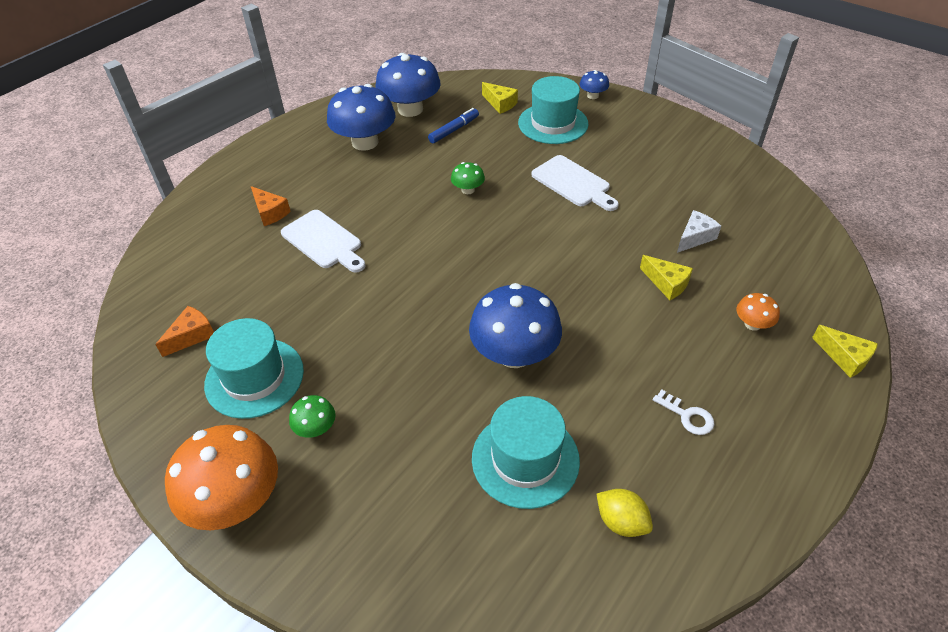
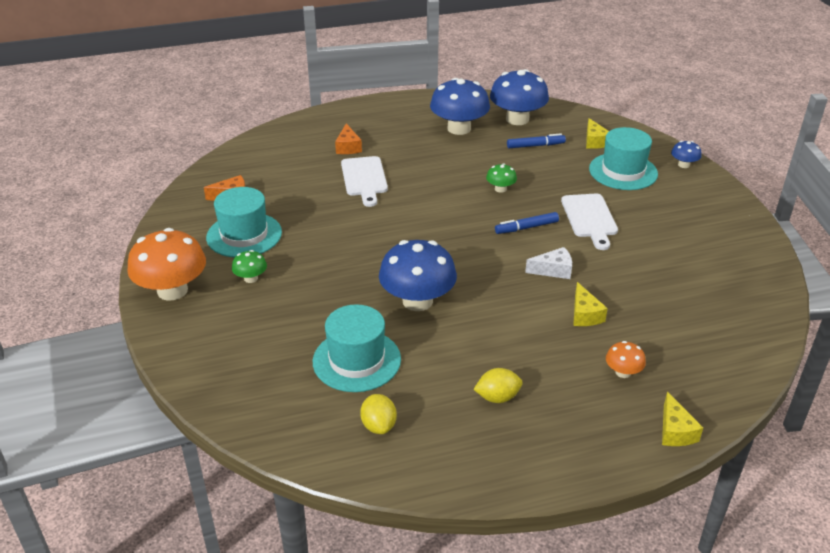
camera: 35 degrees right, 10 degrees down
white key [653,389,715,435] -> yellow lemon [473,368,523,403]
white cheese [677,210,721,253] -> white cheese moved to [525,247,572,279]
none -> blue marker [495,212,559,234]

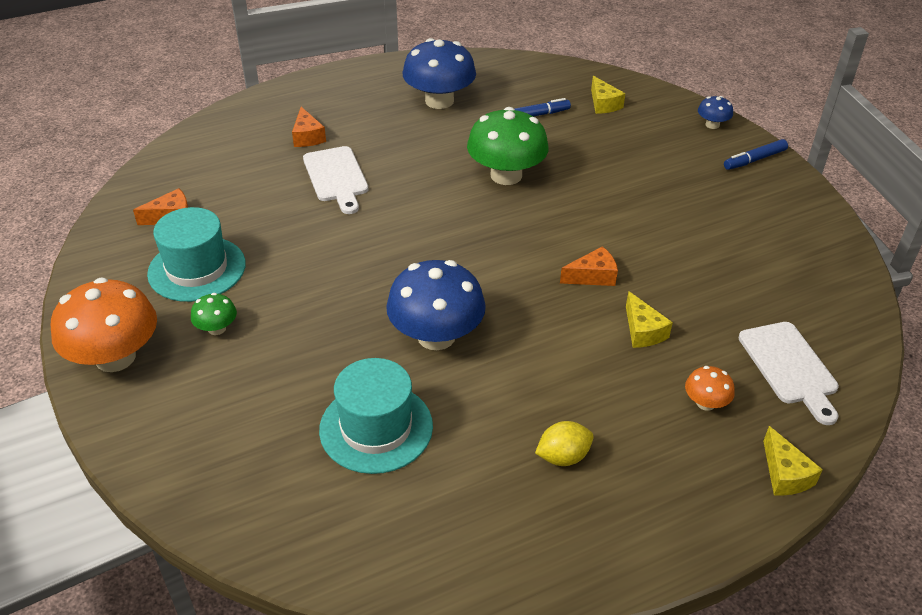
camera: 10 degrees left, 5 degrees up
yellow lemon [360,394,397,434] -> none
green mushroom [486,163,517,193] -> green mushroom [467,107,549,185], size x2.14
blue mushroom [490,69,549,125] -> none
blue marker [495,212,559,234] -> blue marker moved to [724,139,788,170]
white cheese [525,247,572,279] -> orange cheese [560,246,618,286]
white cutting board [561,194,618,250] -> white cutting board moved to [739,322,839,425]
turquoise hat [589,127,658,190] -> none

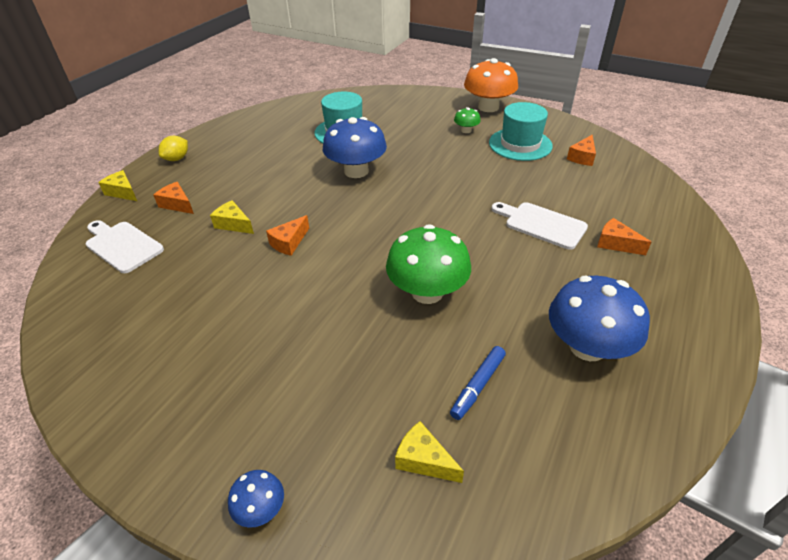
camera: 145 degrees right, 0 degrees up
yellow lemon [535,421,594,466] -> yellow lemon moved to [159,136,188,161]
orange mushroom [685,366,735,411] -> orange cheese [153,182,194,214]
blue marker [724,139,788,170] -> none

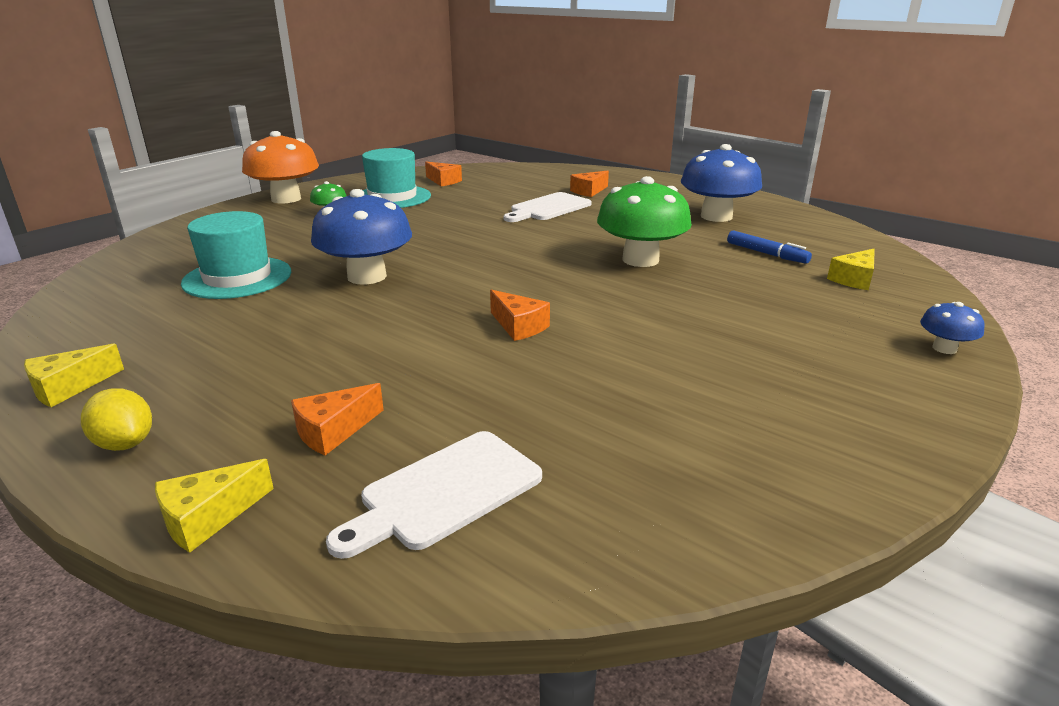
camera: 80 degrees left, 15 degrees down
yellow cheese [210,200,254,234] -> yellow cheese moved to [24,344,124,407]

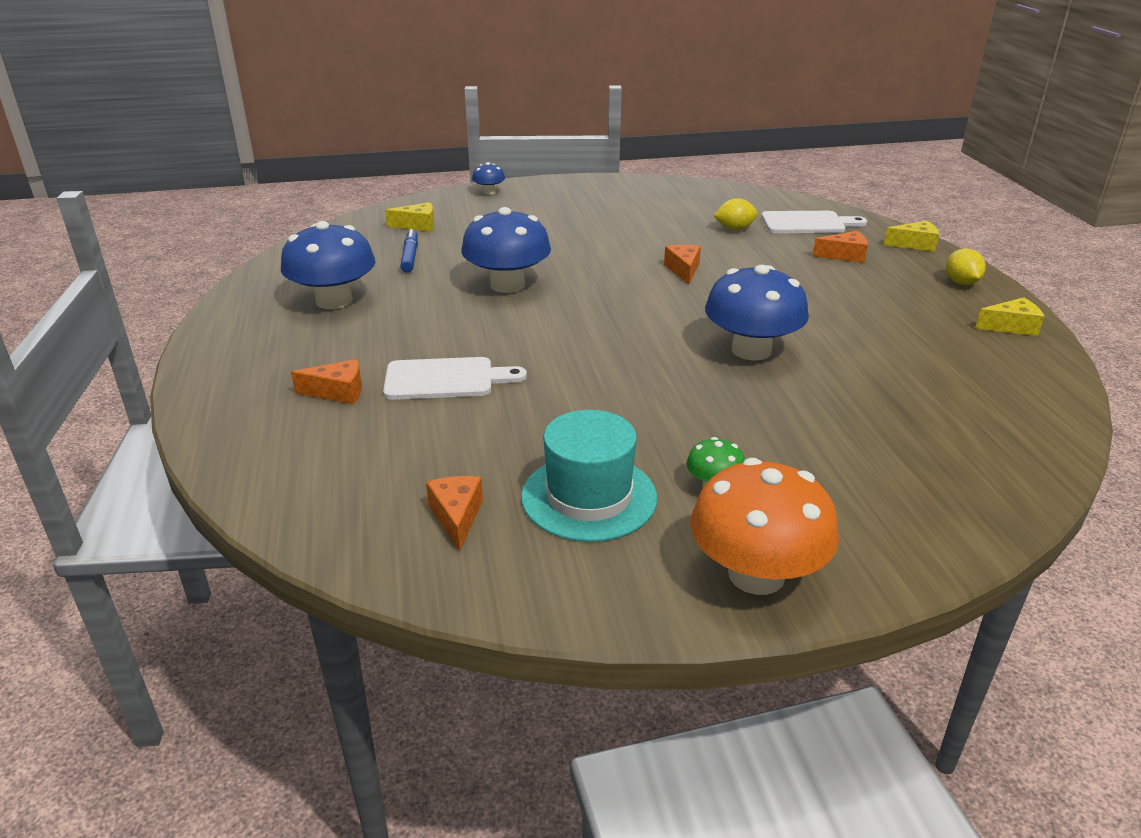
camera: 140 degrees left, 5 degrees up
turquoise hat [181,211,291,299] -> none
green mushroom [597,176,692,267] -> blue mushroom [461,207,551,293]
none -> yellow lemon [713,198,758,230]

